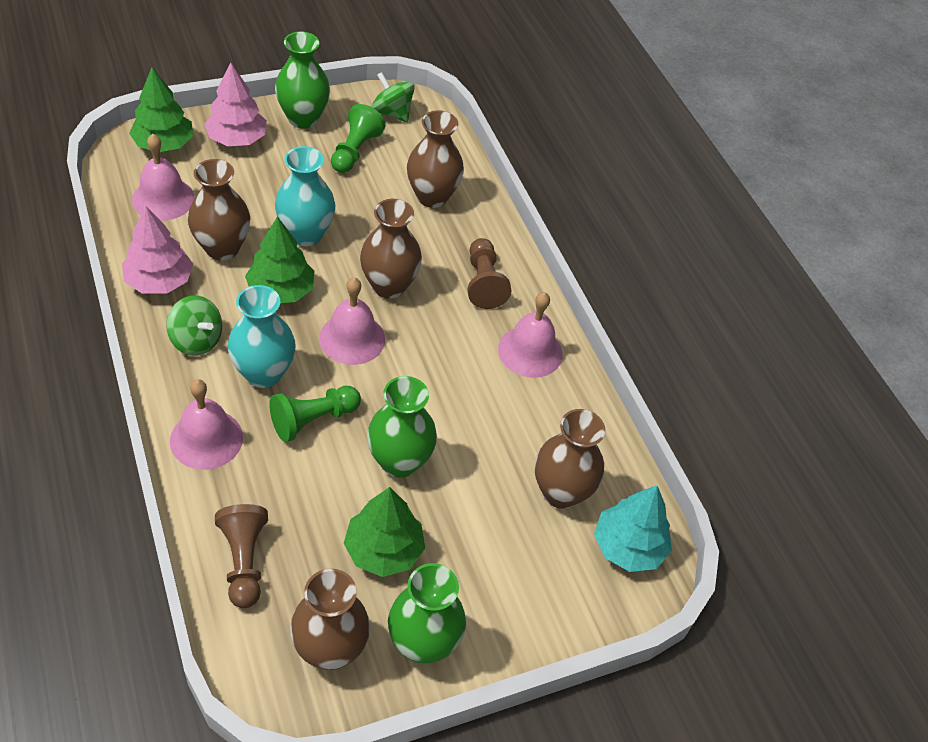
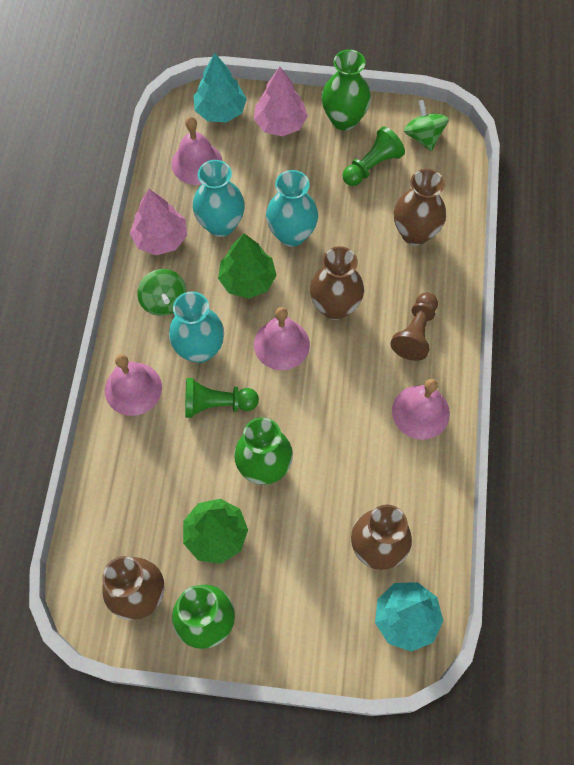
camera: 35 degrees right, 15 degrees up
green tree [129,67,193,152] -> turquoise tree [194,53,247,122]
brown vase [188,159,250,260] -> turquoise vase [193,160,245,237]
brown pawn [215,504,268,608] -> none

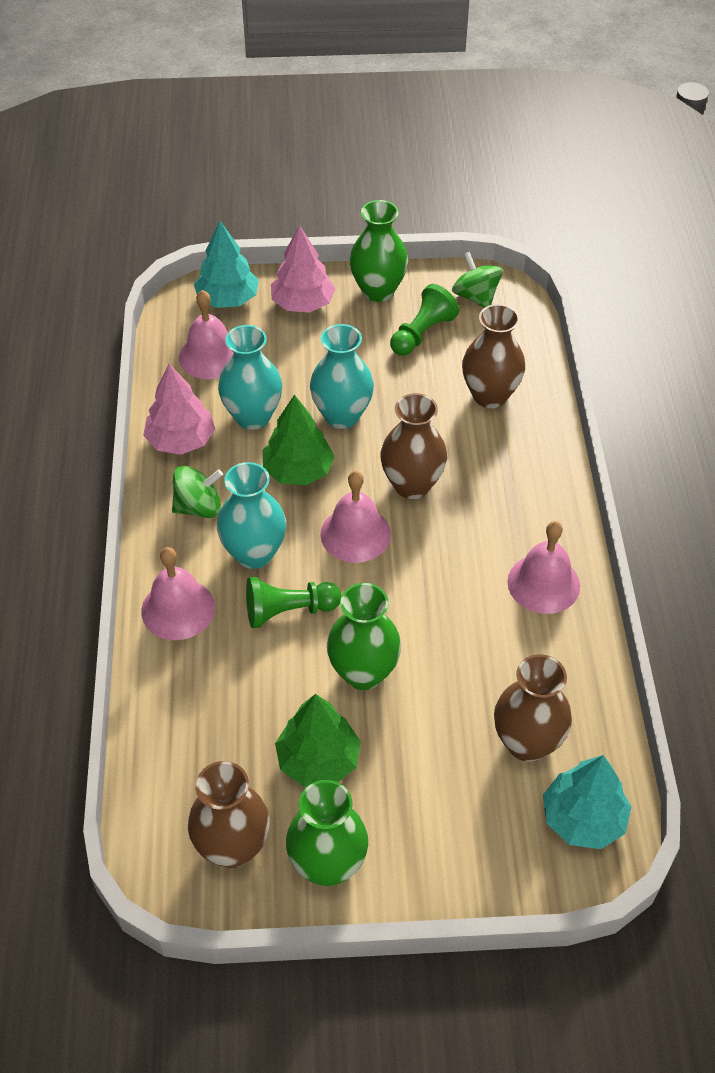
camera: 10 degrees left, 15 degrees down
green spinning top [137,269,187,316] -> green spinning top turned 75 degrees counterclockwise [172,466,223,518]
brown pawn [390,292,438,361] -> none

